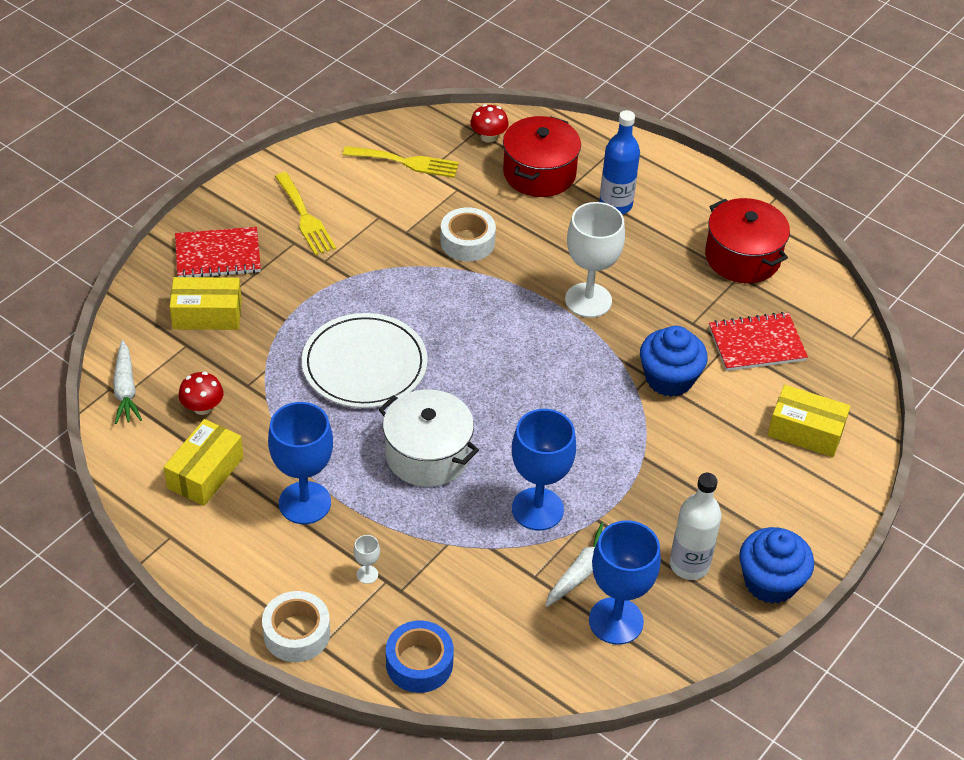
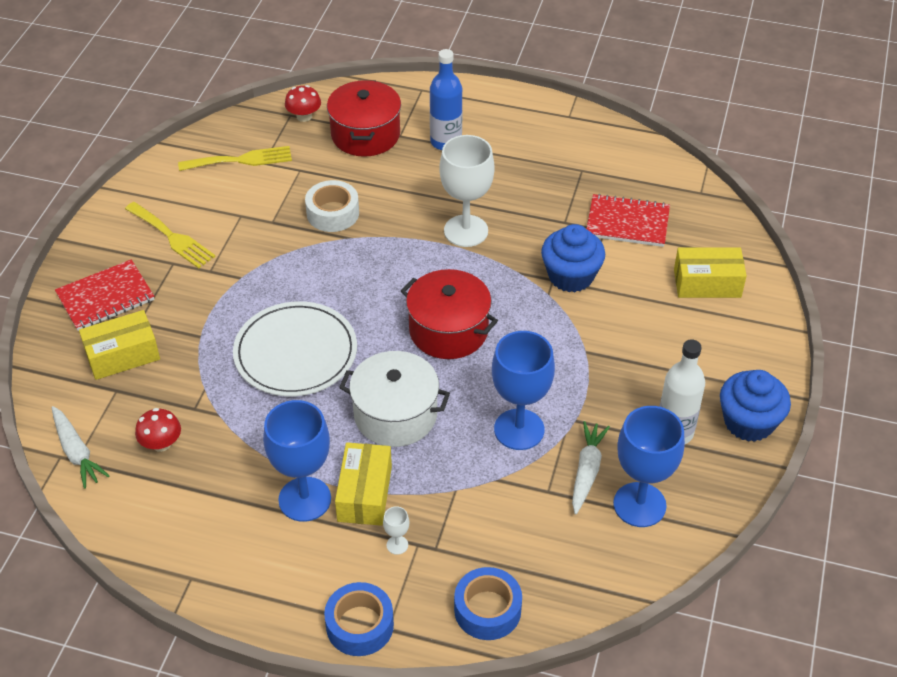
camera: 20 degrees left, 0 degrees up
yellow box [164,419,244,506] -> yellow box moved to [335,442,392,526]
white tape [262,591,330,662] -> blue tape [324,582,394,656]
red pot [705,198,790,283] -> red pot moved to [401,269,498,359]
red notebook [709,312,808,371] -> red notebook turned 45 degrees clockwise [587,194,670,247]

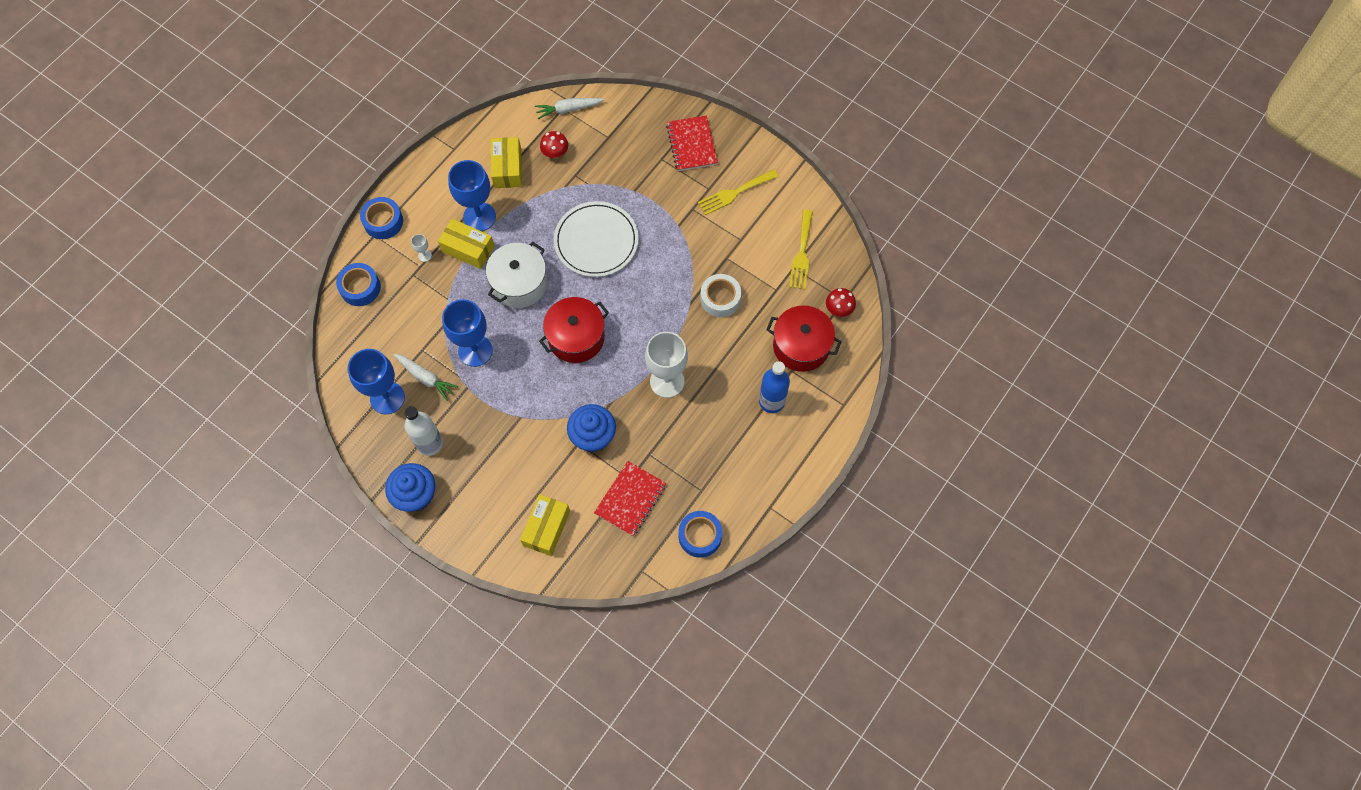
camera: 110 degrees right, 20 degrees up
yellow box [79,310,160,380] -> yellow box moved to [491,137,522,188]
none -> blue tape [679,511,722,558]

